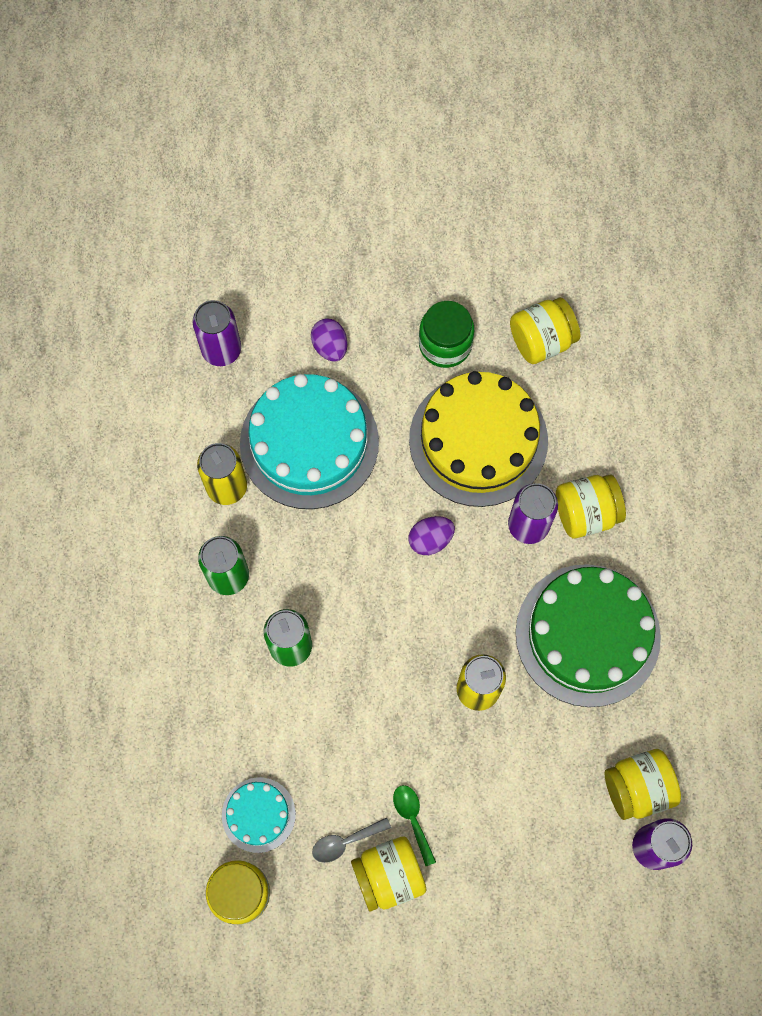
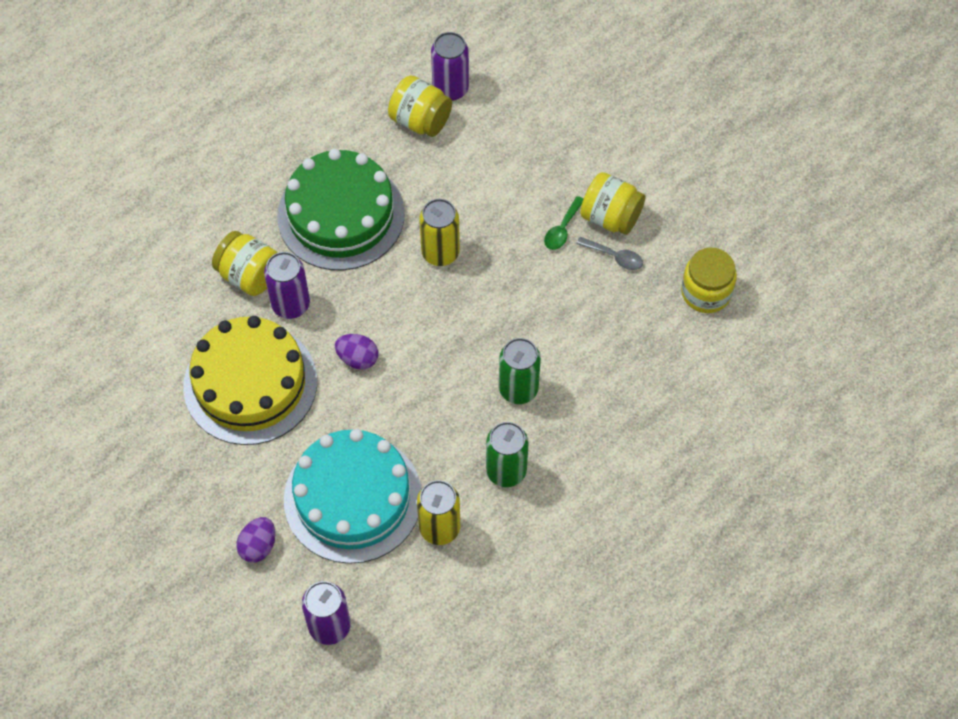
camera: 130 degrees left, 10 degrees down
turquoise cake [222,777,296,853] -> none
green jar [419,301,474,368] -> none
yellow jar [510,298,580,364] -> none

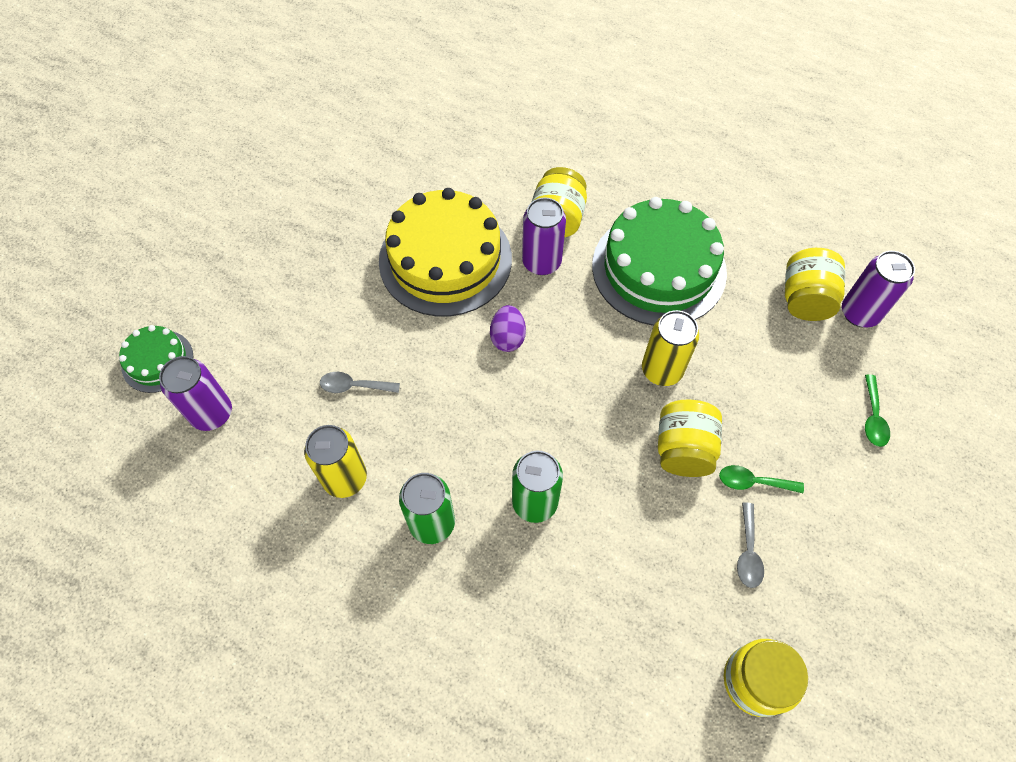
camera: 70 degrees right, 0 degrees up
purple egg [236,517,275,563] -> none
turquoise cake [284,429,421,564] -> grey spoon [320,372,400,393]
yellow jar [580,172,645,235] -> yellow jar moved to [658,399,722,477]
none -> green cake [119,325,193,393]
none -> green spoon [865,374,890,447]

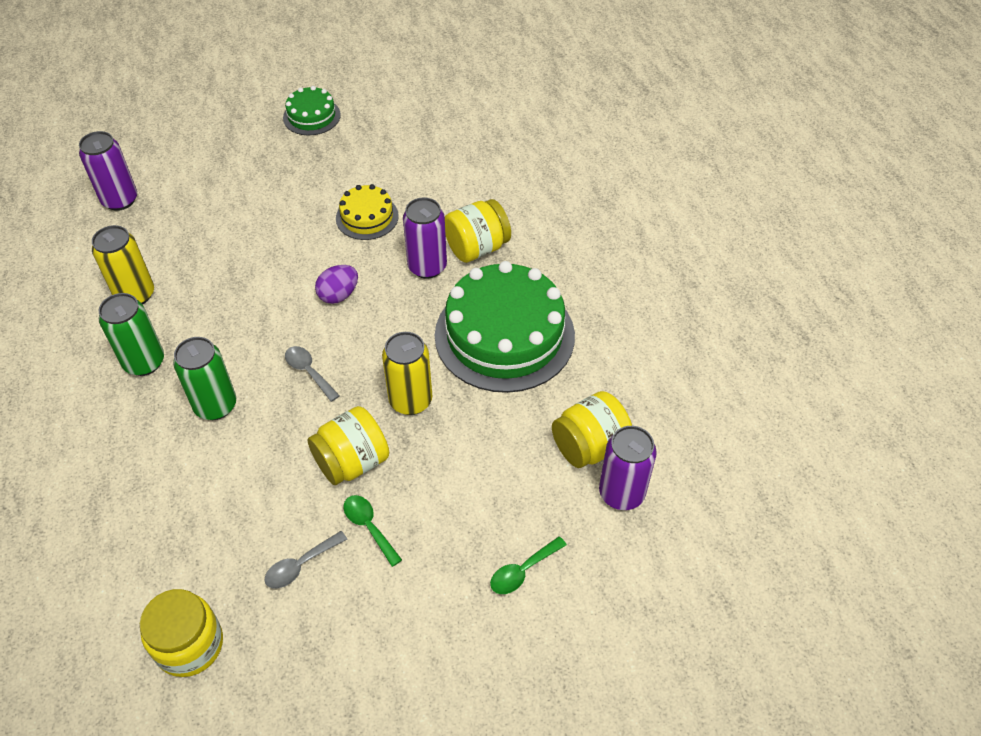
camera: 45 degrees right, 10 degrees down
green cake [119,325,193,393] -> green cake moved to [283,86,341,135]
grey spoon [320,372,400,393] -> grey spoon moved to [285,346,340,402]
yellow cake [379,188,512,317] -> yellow cake [336,184,399,240], size x0.49

